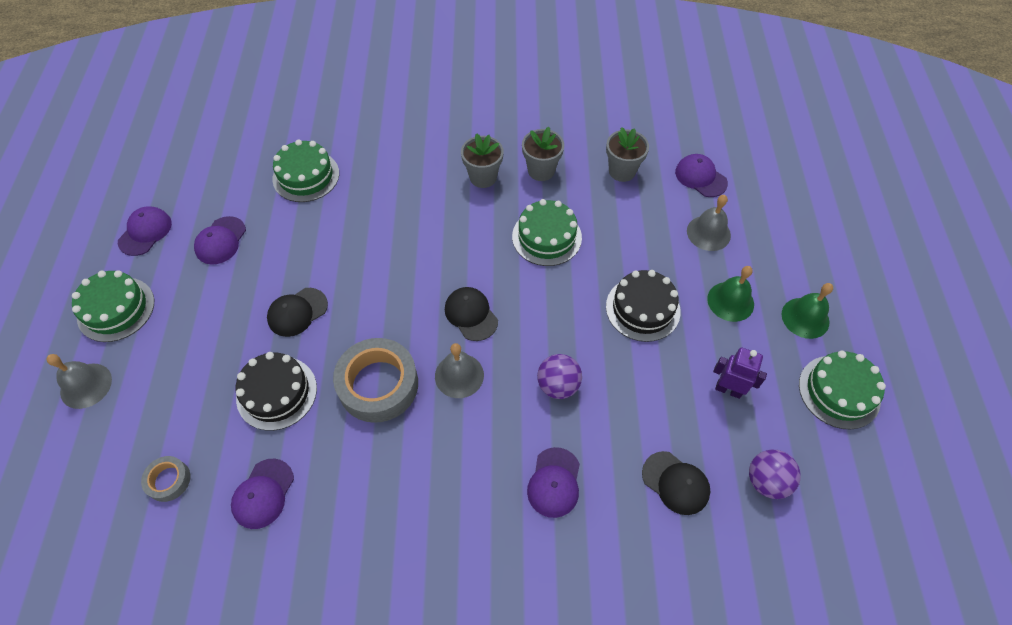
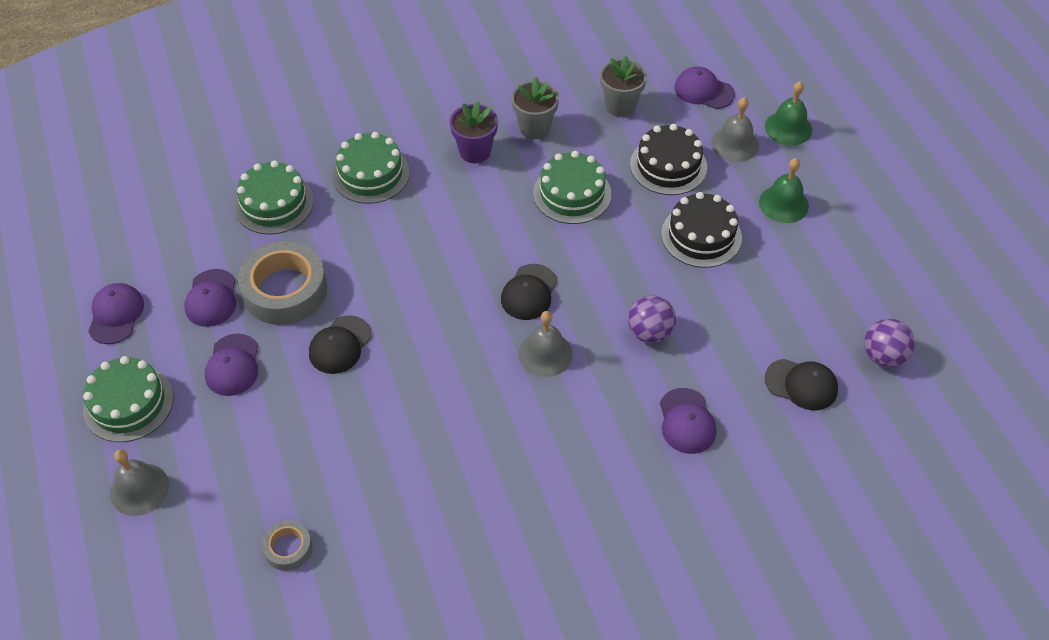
camera: 20 degrees left, 5 degrees down
purple cap [231,459,294,529] -> purple cap moved to [205,334,258,396]
black cake [236,352,317,431] -> black cake moved to [630,124,707,195]
grey tape [333,338,418,423] -> grey tape moved to [238,241,327,325]
black cap [445,287,498,341] -> black cap turned 105 degrees counterclockwise [501,264,558,320]
grey flower pot [461,133,504,188] -> purple flower pot [450,101,498,163]
purple robot [713,347,767,399] -> none
green bell [782,283,833,339] -> green bell moved to [765,81,812,146]
green cake [799,350,886,429] -> green cake moved to [332,132,410,204]

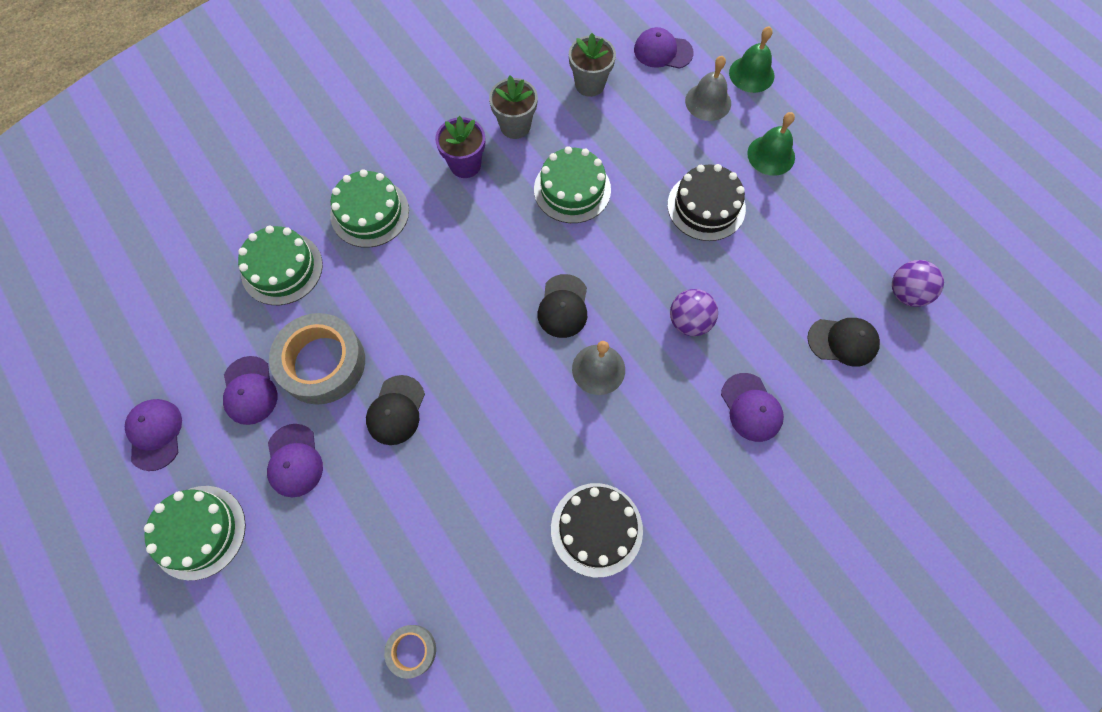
camera: 15 degrees left, 15 degrees up
grey bell [110,449,169,516] -> none
black cake [630,124,707,195] -> black cake moved to [551,483,643,578]

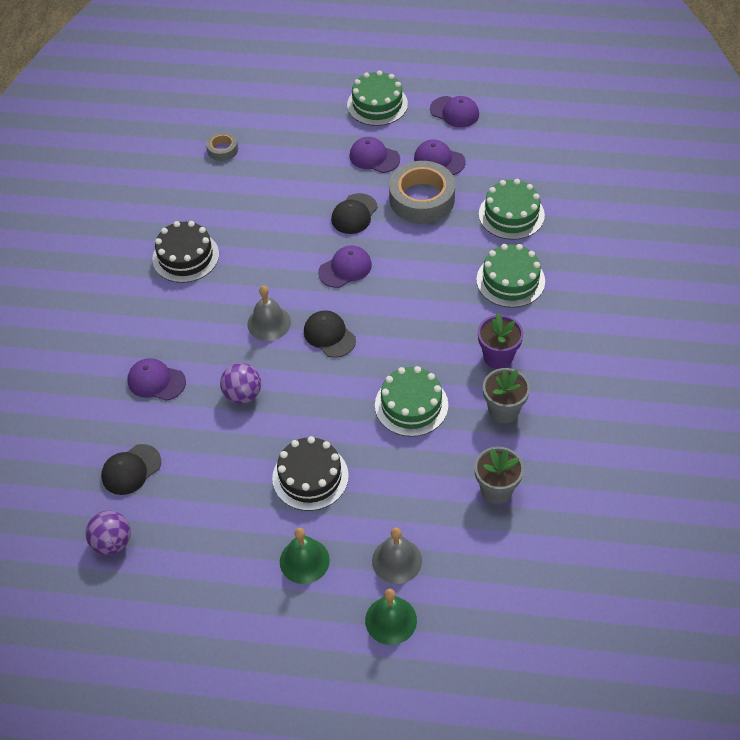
camera: 135 degrees right, 15 degrees down
black cap [366,375,425,445] -> black cap turned 120 degrees counterclockwise [331,193,378,234]
purple cap [634,27,694,69] -> purple cap moved to [318,246,372,288]

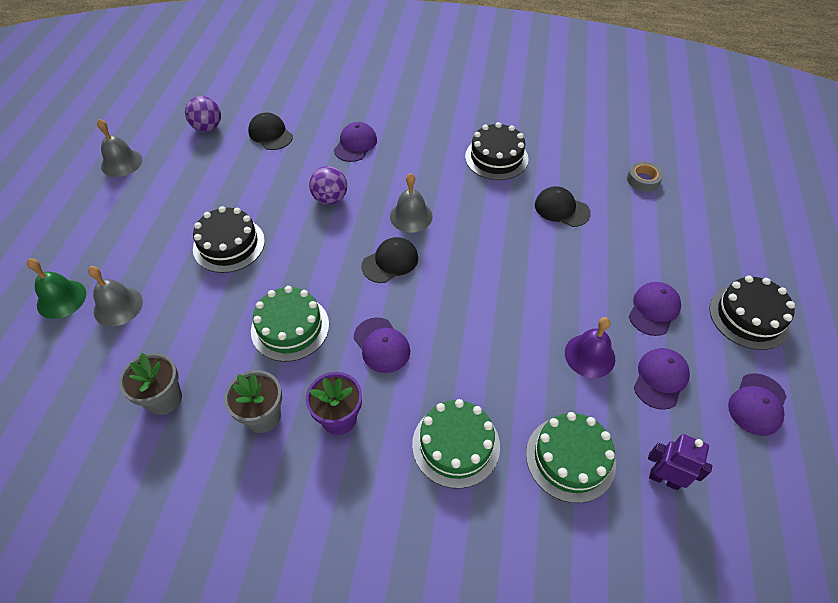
camera: 90 degrees right, 0 degrees up
green bell [280,528,330,584] -> none
purple cap [318,246,372,288] -> purple cap moved to [354,317,410,373]
black cap [331,193,378,234] -> black cap moved to [535,186,591,227]
green cake [347,70,408,126] -> black cake [709,275,795,350]
grey tape [389,161,455,224] -> purple bell [565,317,615,378]
none -> grey bell [97,119,142,177]
none -> purple robot [648,434,712,490]

